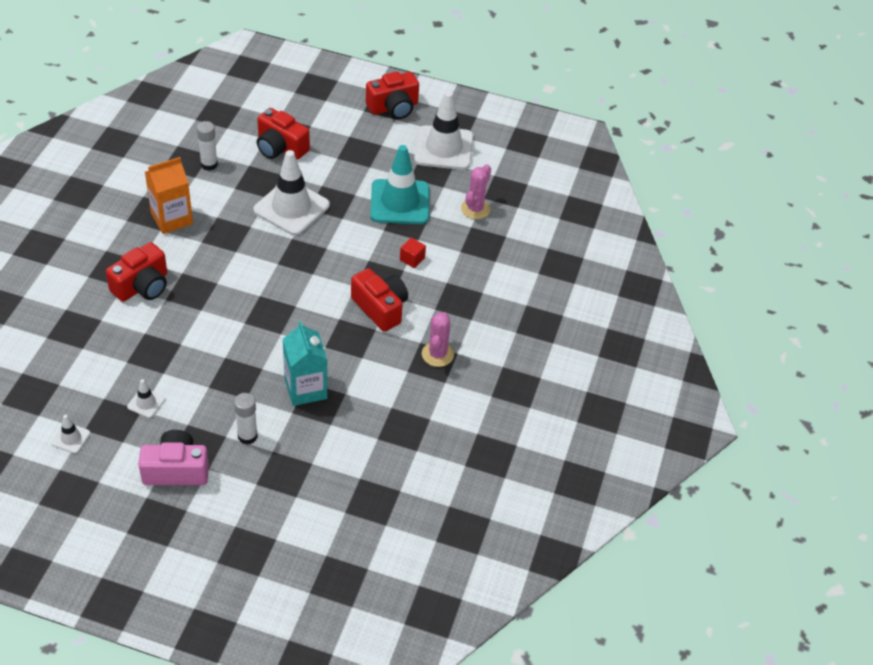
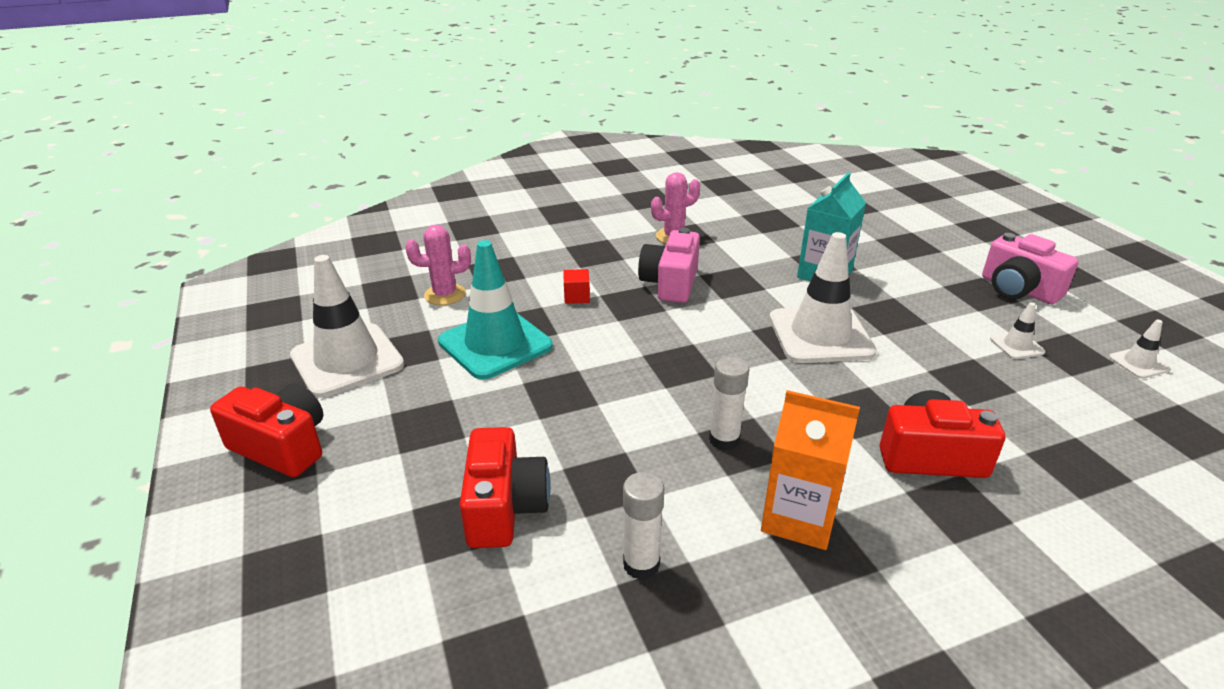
camera: 125 degrees left, 15 degrees down
white glue stick [234,393,258,445] -> white glue stick moved to [709,356,749,451]
white traffic cone [253,150,330,236] -> white traffic cone moved to [769,232,877,363]
red camera [351,268,408,332] -> pink camera [638,228,700,303]

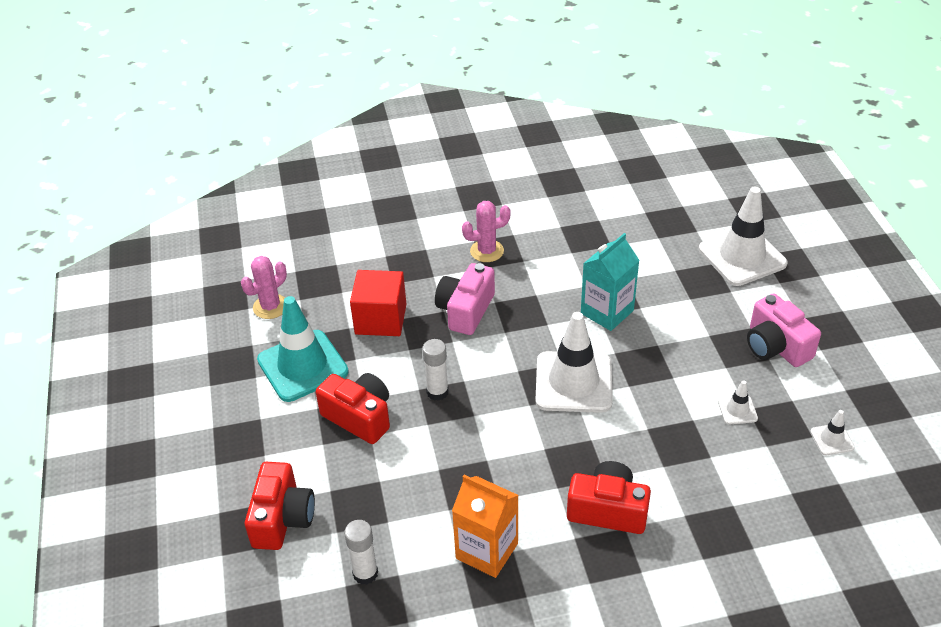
camera: 10 degrees right, 10 degrees up
red camera [210,384,323,477] -> red camera moved to [316,373,390,444]
white traffic cone [290,255,404,398] -> white traffic cone moved to [699,187,787,286]
pink cactus [405,225,471,305] -> pink cactus turned 45 degrees counterclockwise [241,256,287,319]
red cube [563,269,590,304] -> red cube [350,270,406,336], size x2.14
white glue stick [709,356,749,451] -> white glue stick moved to [422,339,449,401]

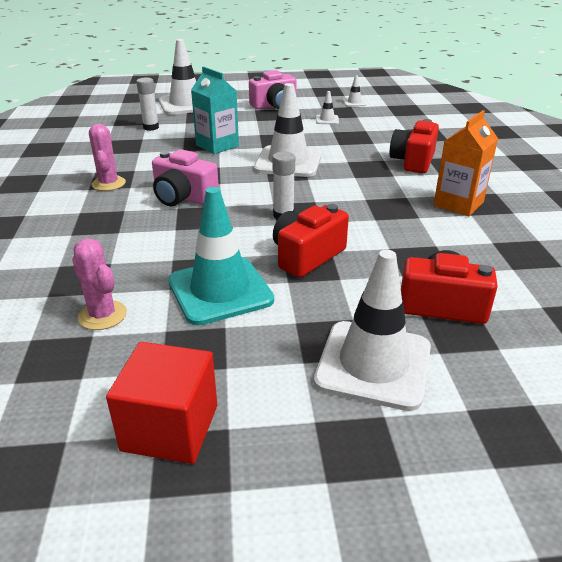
camera: 85 degrees left, 10 degrees down
white glue stick [344,520,378,585] -> white glue stick moved to [136,77,159,131]
red cube [350,270,406,336] -> red cube moved to [106,342,217,464]
none -> white traffic cone [314,250,431,411]

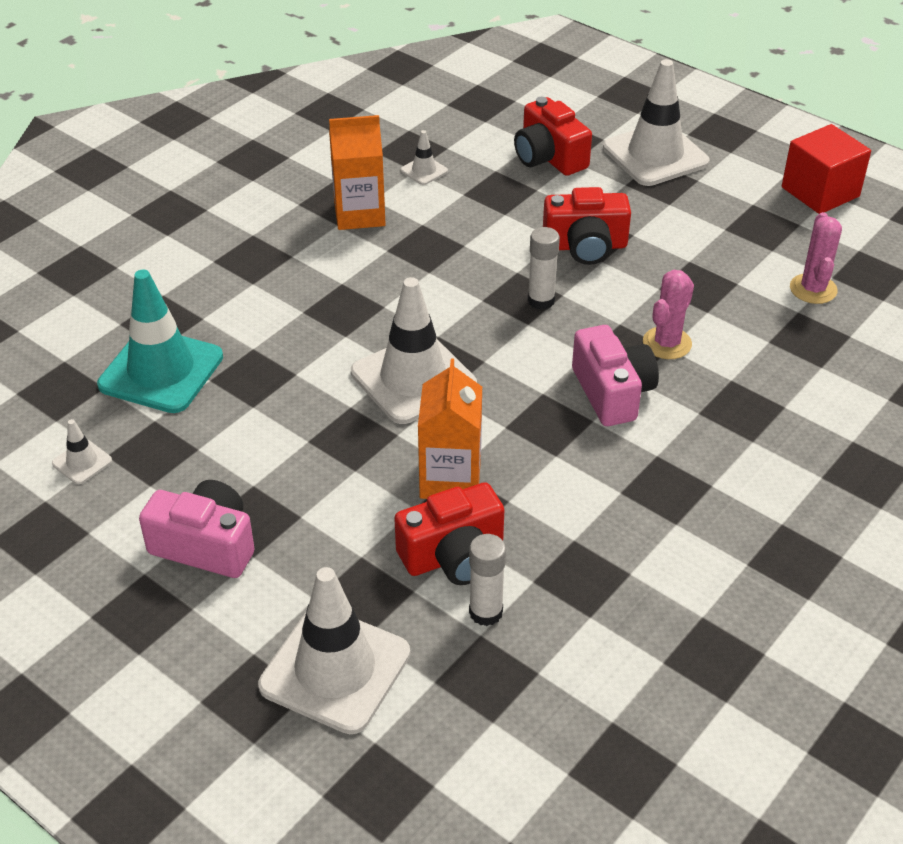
camera: 135 degrees left, 10 degrees up
pink cactus [89,124,126,191] -> pink cactus moved to [643,270,694,359]
turquoise traffic cone [168,187,274,326] -> turquoise traffic cone moved to [97,270,223,413]
turquoise carton [191,66,239,154] -> orange carton [418,359,482,499]
white traffic cone [316,91,339,124] -> white traffic cone moved to [401,130,448,185]
red camera [390,119,439,173] -> red camera moved to [394,482,504,585]

